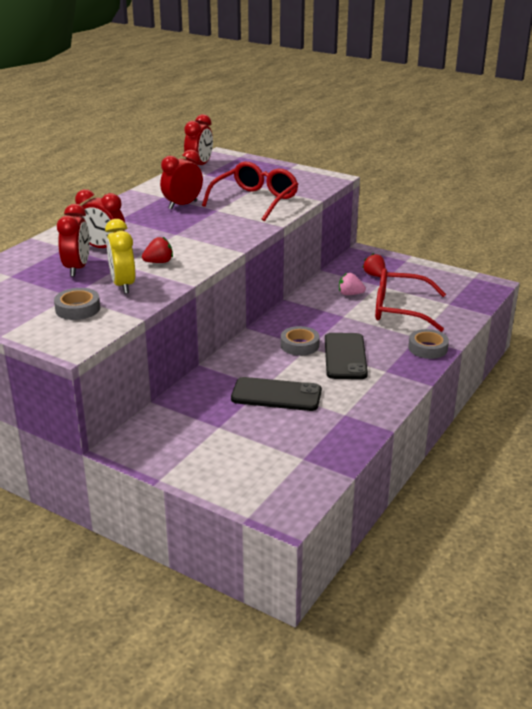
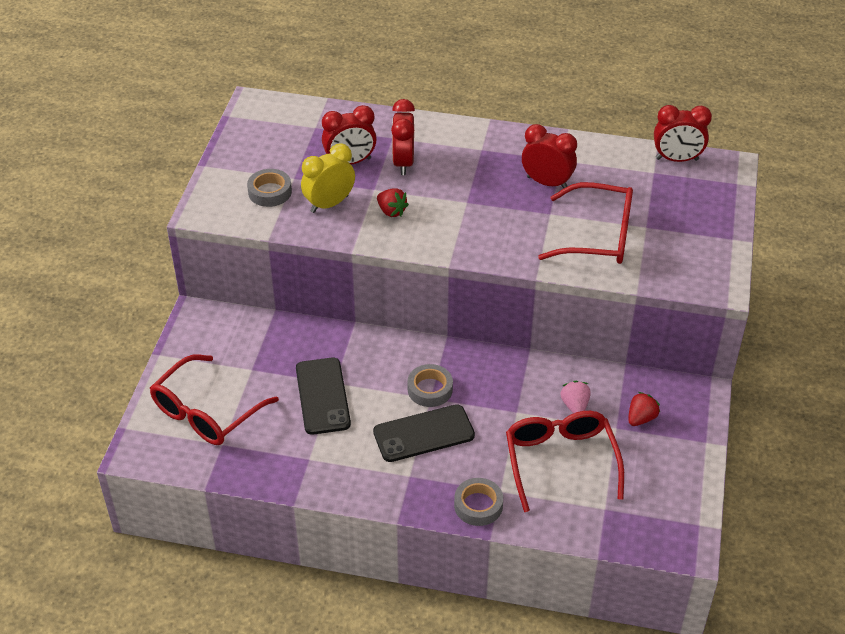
camera: 70 degrees right, 15 degrees up
none -> red glasses [150,355,279,445]

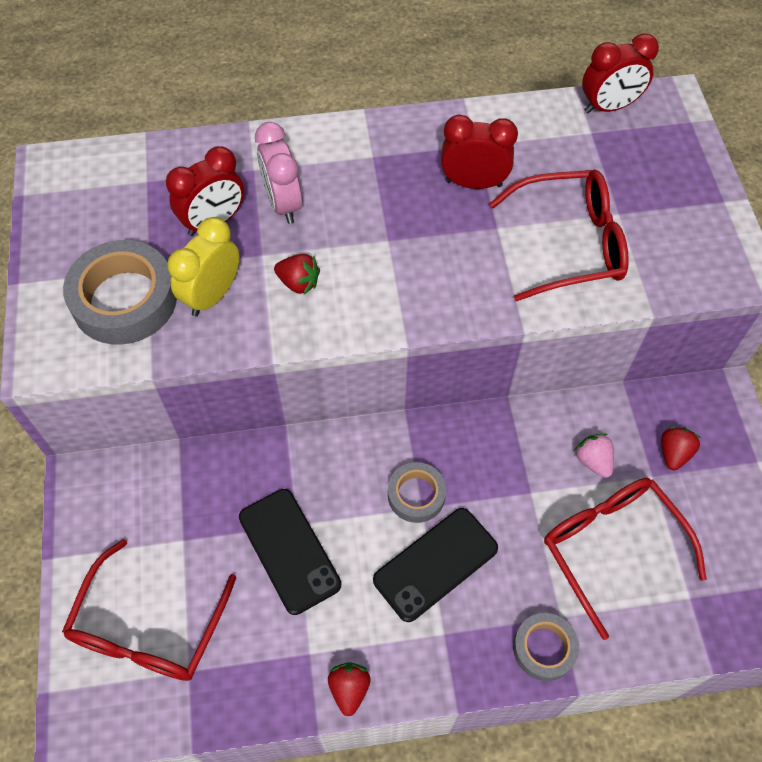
camera: 20 degrees left, 15 degrees up
grey tape [247,169,292,207] -> grey tape [63,240,177,345], size x1.73
red clock [391,99,415,175] -> pink clock [255,122,302,224]
none -> red strawberry [328,662,371,716]

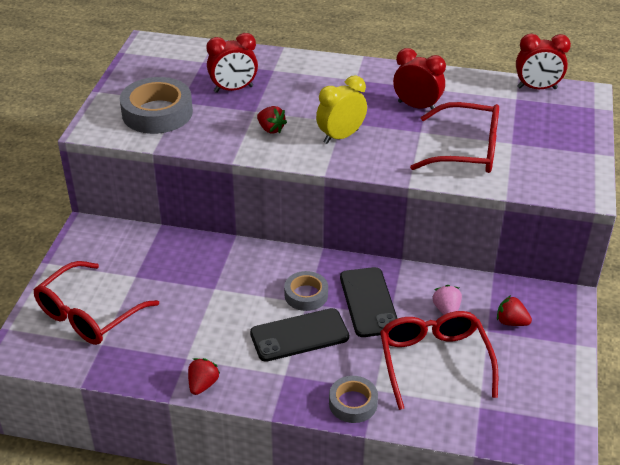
camera: 20 degrees right, 20 degrees down
yellow clock [167,217,240,316] -> yellow clock moved to [316,75,367,144]
black phone [239,489,341,615] -> black phone moved to [340,267,398,337]
pink clock [255,122,302,224] -> none
red strawberry [661,426,701,470] -> red strawberry turned 105 degrees counterclockwise [497,295,532,326]

